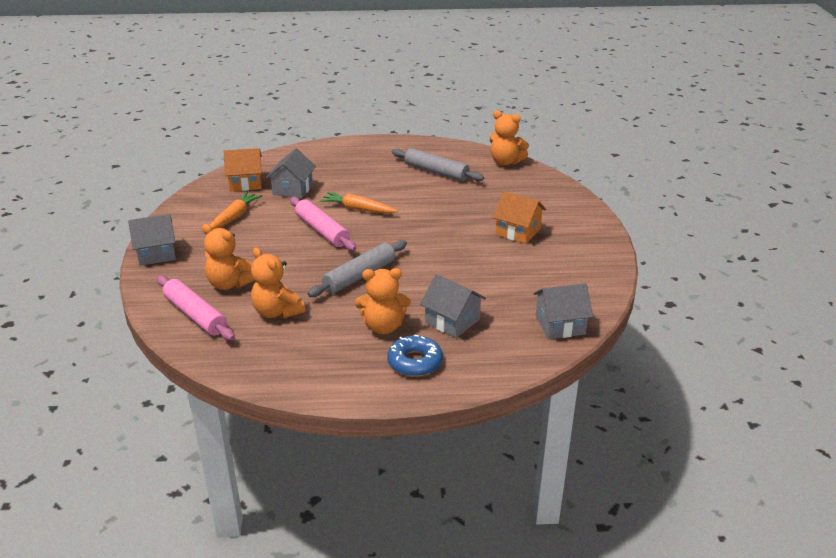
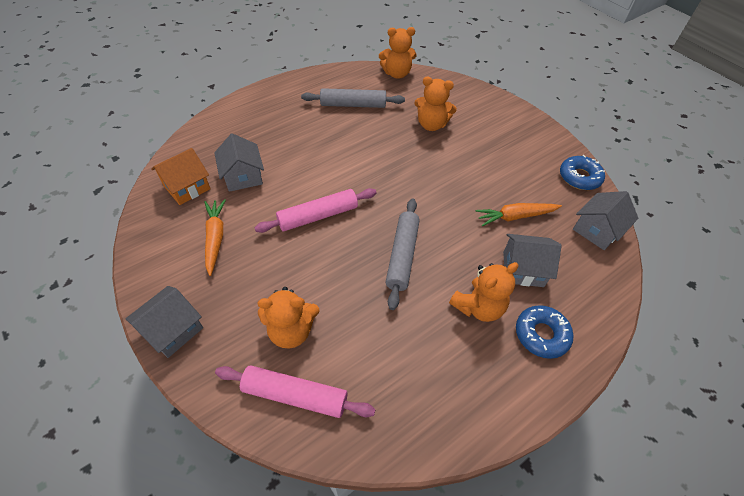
camera: 35 degrees left, 20 degrees up
orange teddy bear [251,247,305,319] -> orange teddy bear moved to [414,77,457,131]
pink rolling pin [290,197,357,251] -> pink rolling pin turned 45 degrees counterclockwise [254,188,377,233]
orange carrot [320,192,398,214] -> orange carrot moved to [476,203,562,226]
orange house [493,191,546,244] -> none
none -> blue donut [560,155,605,190]

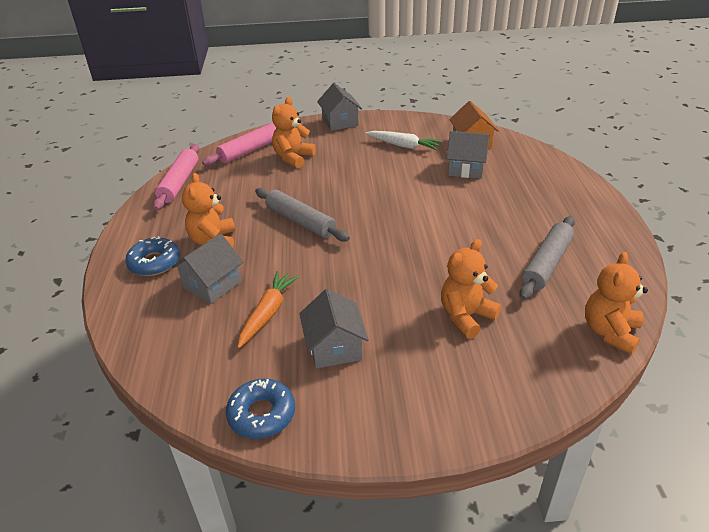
camera: 125 degrees right, 15 degrees down
orange carrot [204,199,226,276] -> white carrot [365,131,442,150]
pink rolling pin [254,188,377,233] -> pink rolling pin moved to [153,144,199,210]
grey house [573,191,638,250] -> grey house moved to [299,289,369,369]

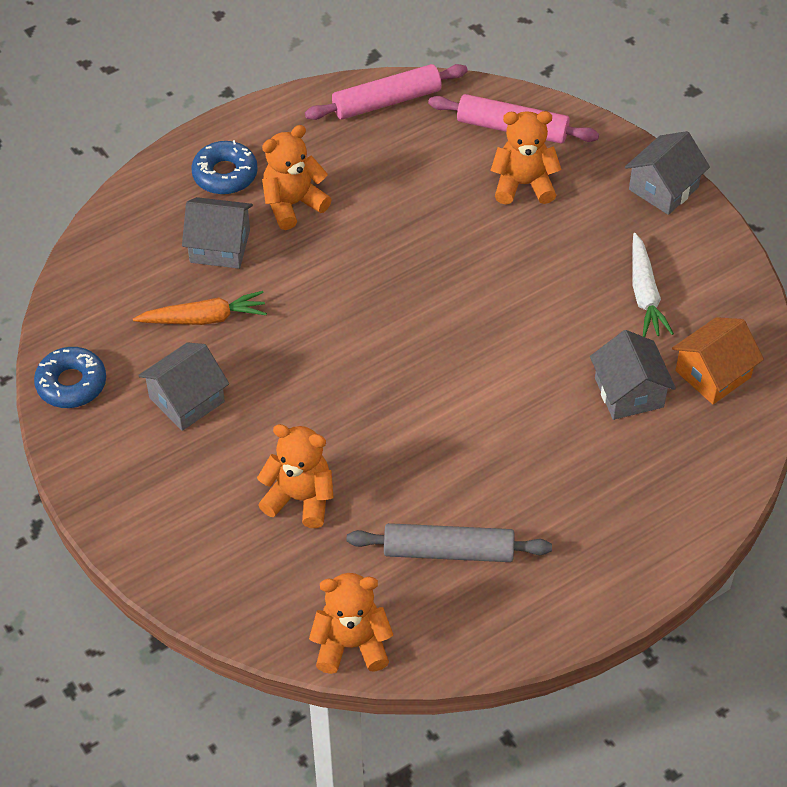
camera: 60 degrees right, 15 degrees up
grey rolling pin [255,188,350,242] -> none

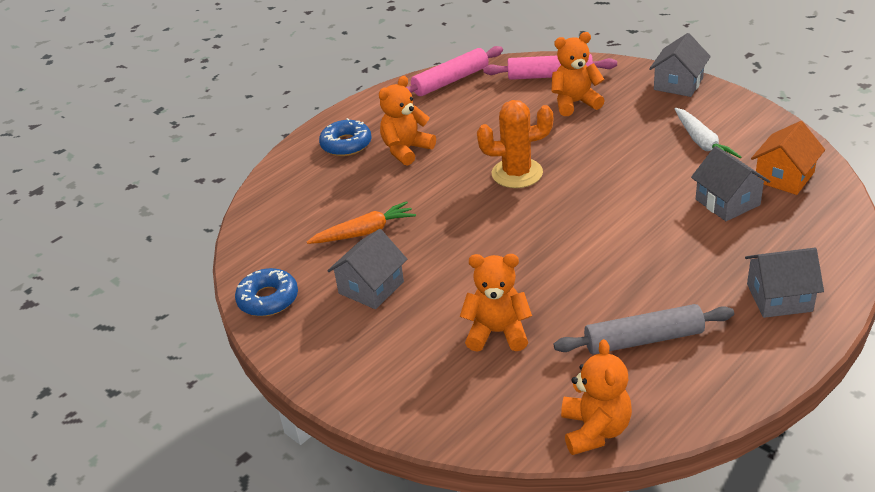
camera: 10 degrees left, 15 degrees down
grey house [182,197,253,269] -> grey house moved to [745,248,824,318]
orange teddy bear [309,573,393,674] -> orange teddy bear turned 105 degrees clockwise [561,339,632,455]
none -> orange cactus [477,100,553,188]

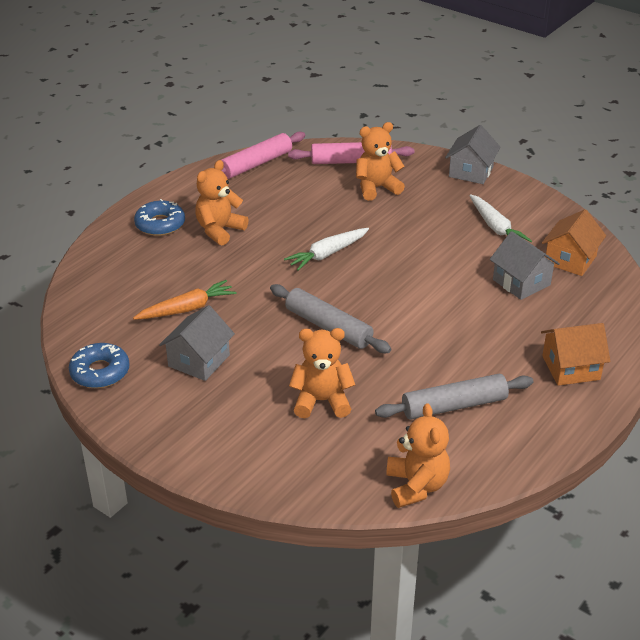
camera: 10 degrees left, 0 degrees up
orange cactus [477,100,553,188] -> white carrot [284,228,369,271]
grey house [745,248,824,318] -> orange house [541,323,611,386]
none -> grey rolling pin [270,284,391,353]

